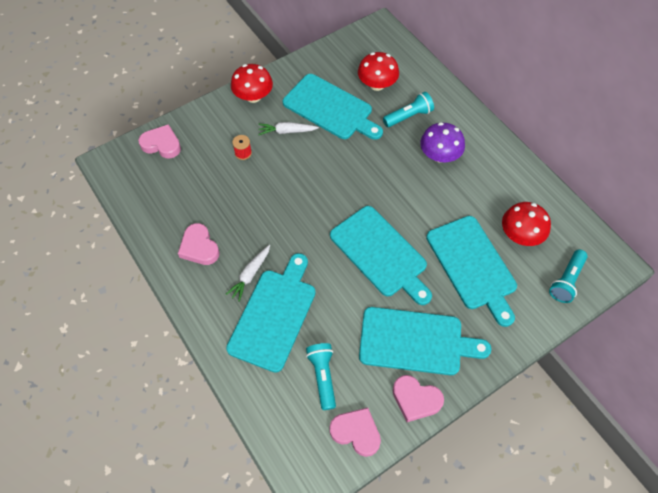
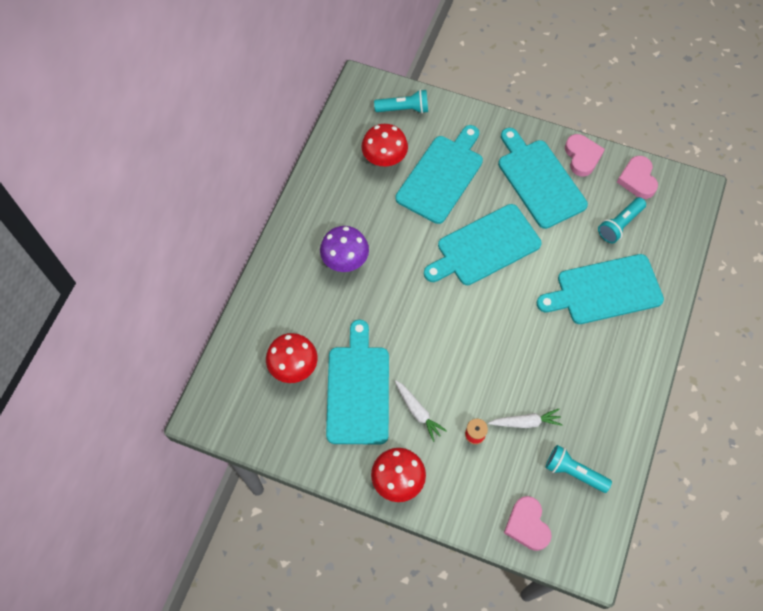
camera: 125 degrees left, 5 degrees up
pink heart [178,223,220,265] -> none
white carrot [226,245,270,302] -> white carrot moved to [488,409,563,428]
turquoise cutting board [330,206,432,305] -> turquoise cutting board turned 135 degrees counterclockwise [424,204,542,285]
turquoise flashlight [383,92,434,127] -> turquoise flashlight moved to [545,445,612,493]

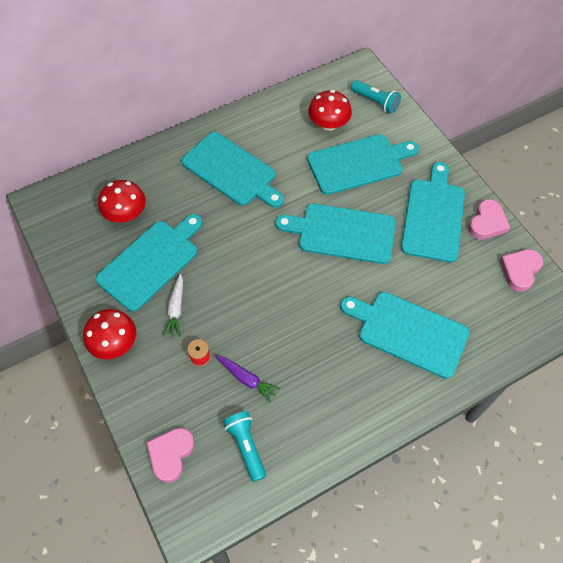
camera: 40 degrees right, 5 degrees down
purple mushroom [320,226,369,272] -> turquoise cutting board [181,132,284,208]
white carrot [488,409,563,428] -> purple carrot [215,355,280,403]
turquoise flashlight [598,197,646,243] -> none

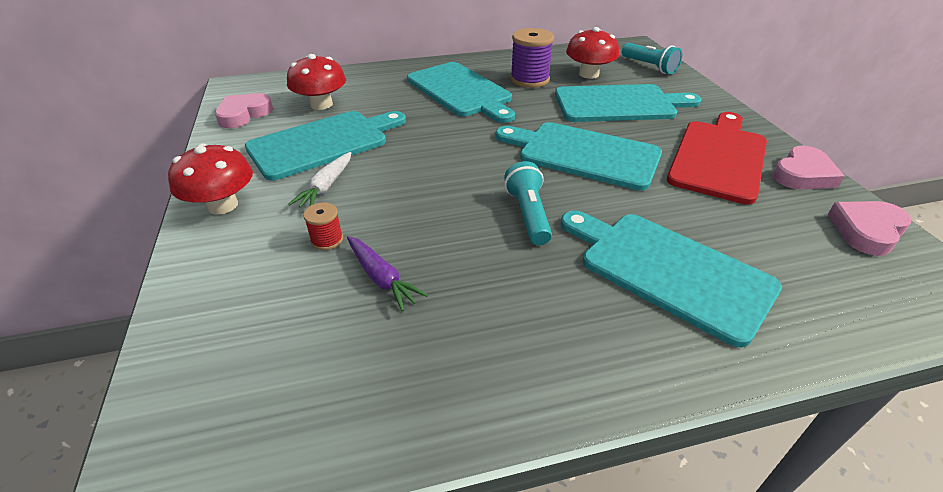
camera: 15 degrees right, 20 degrees down
pink heart [146,428,195,483] -> pink heart moved to [215,93,273,128]
turquoise flashlight [223,411,266,482] -> turquoise flashlight moved to [504,161,552,245]
turquoise cutting board [401,162,465,262] -> red cutting board [667,112,767,205]
none -> purple spool [510,28,554,88]

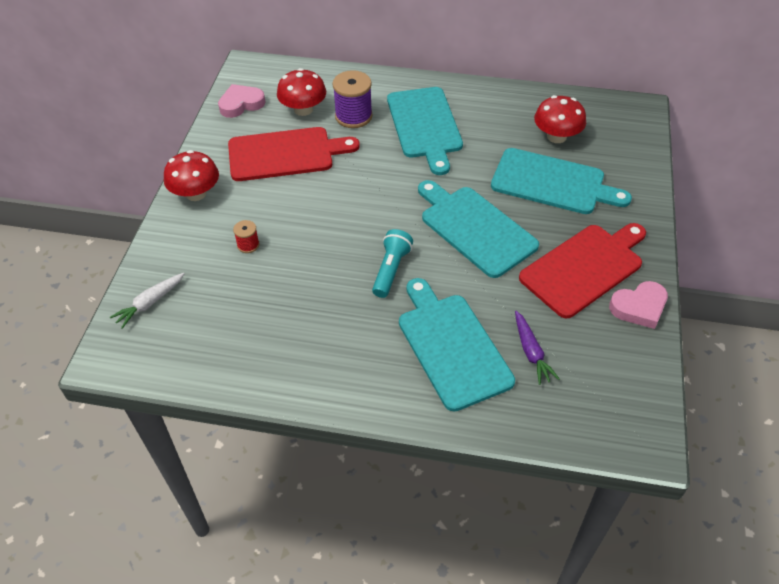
camera: 25 degrees right, 10 degrees up
turquoise cutting board [245,111,406,180] -> red cutting board [228,127,360,181]
white carrot [288,152,351,208] -> white carrot moved to [110,273,185,329]
purple carrot [347,236,428,312] -> purple carrot moved to [515,311,560,385]
purple spool [510,28,554,88] -> purple spool moved to [332,70,373,128]
turquoise flashlight [622,43,682,74] -> none
pink heart [828,201,911,256] -> none

